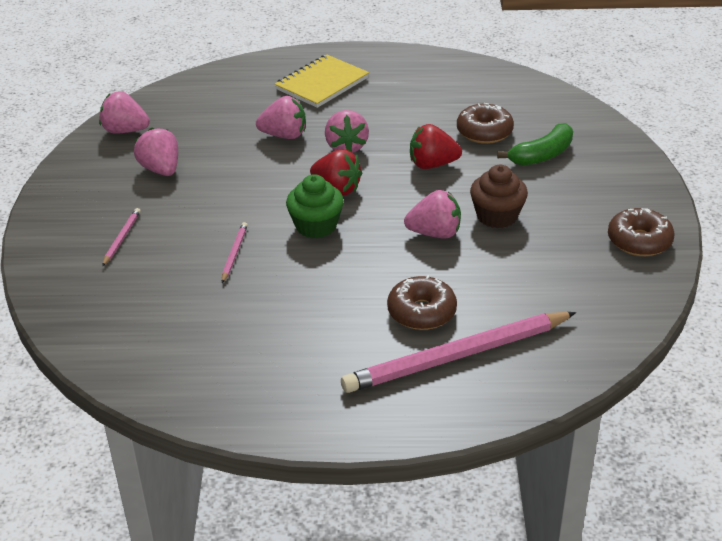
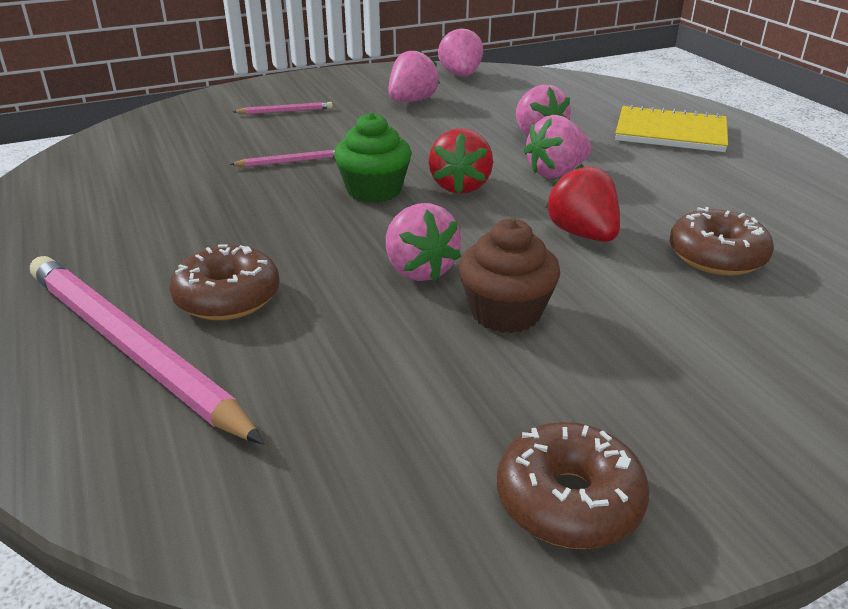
camera: 65 degrees right, 5 degrees down
green banana [497,123,573,166] -> none

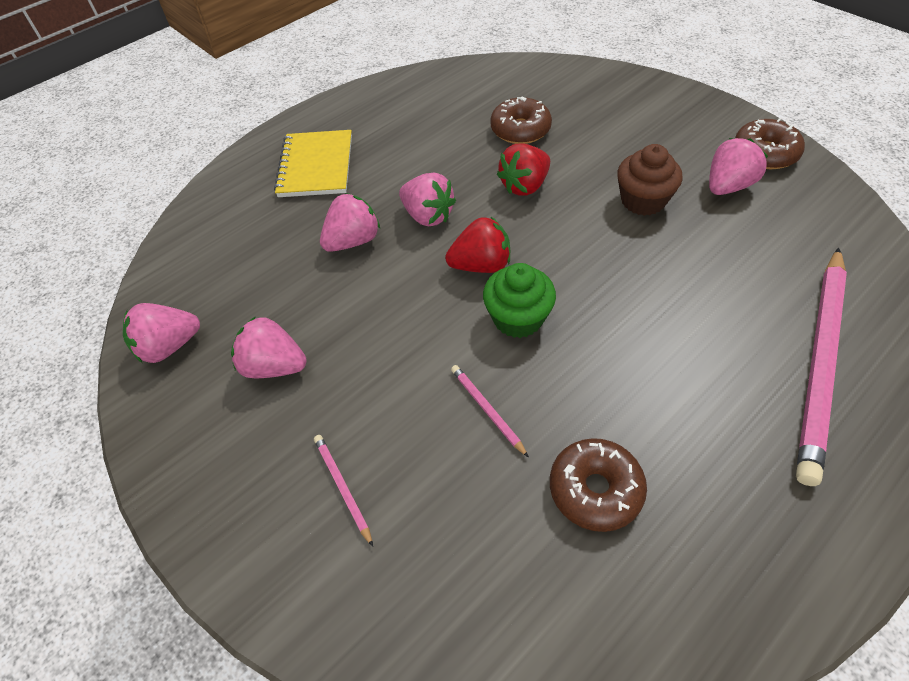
camera: 105 degrees left, 20 degrees up
brown donut [170,244,280,320] -> brown donut moved to [550,438,647,532]
pink strawberry [386,203,461,281] -> pink strawberry moved to [709,138,768,195]

